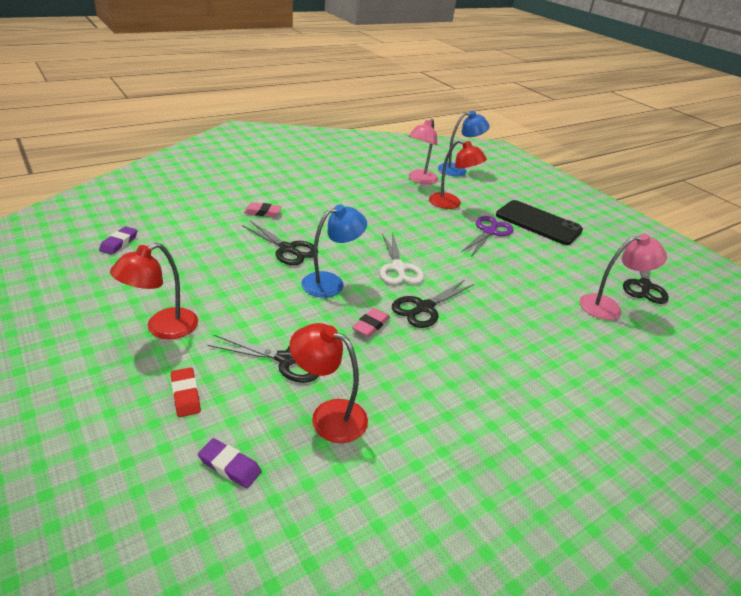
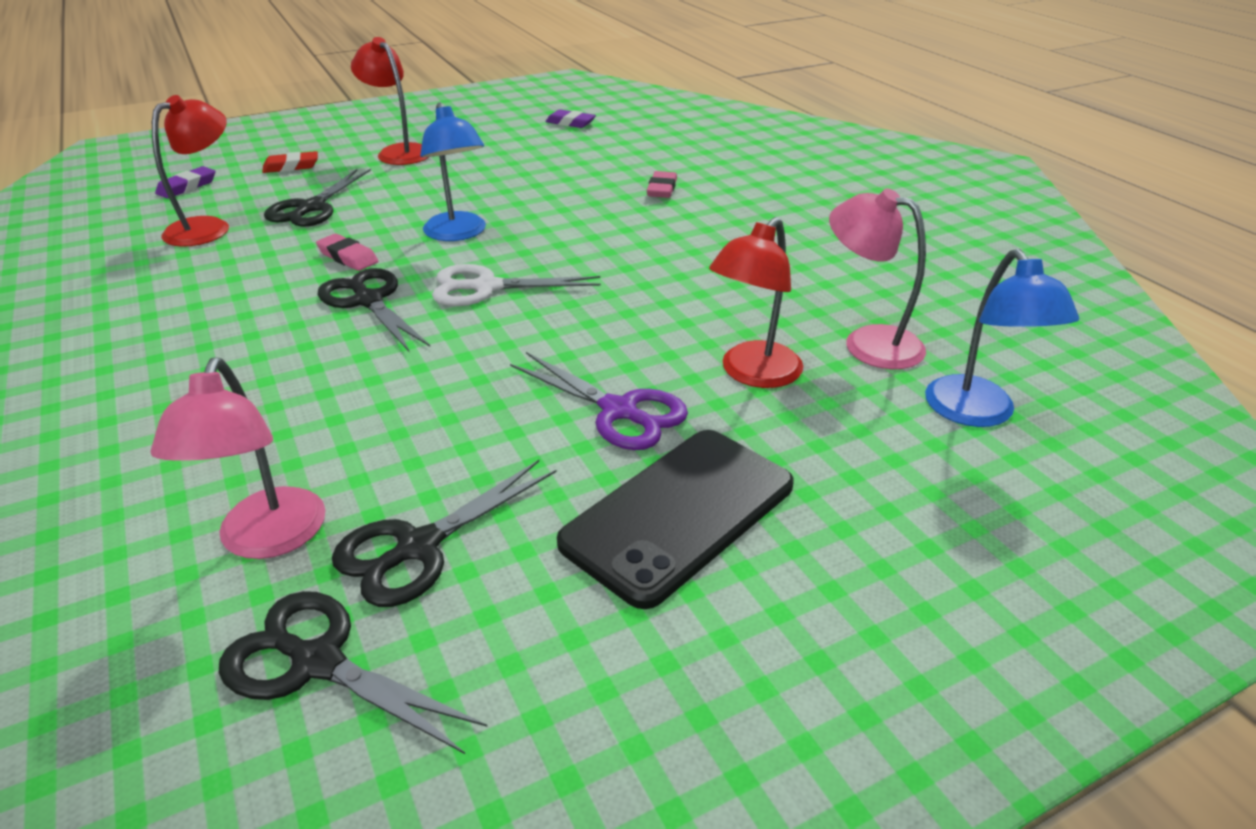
camera: 100 degrees right, 0 degrees up
black scissors [242,221,318,265] -> black scissors moved to [332,460,557,607]

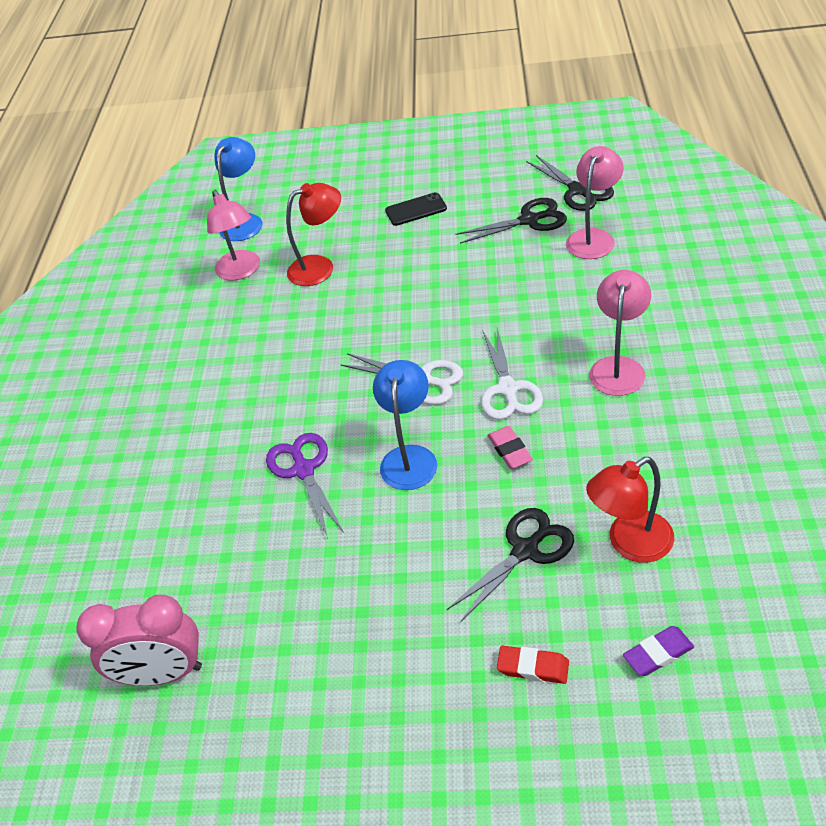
camera: 145 degrees left, 10 degrees up
black scissors [317,268,430,351] -> white scissors [481,328,543,420]
red lamp [351,37,429,165] -> none
purple scissors [510,352,688,450] -> purple scissors moved to [266,433,344,539]
purple eraser [545,109,596,128] -> pink clock [77,595,202,686]
black phone [557,430,794,609] -> black phone [385,192,447,226], size x0.54
pink eraser [647,171,677,198] -> none
none -> pink lamp [589,270,651,396]

